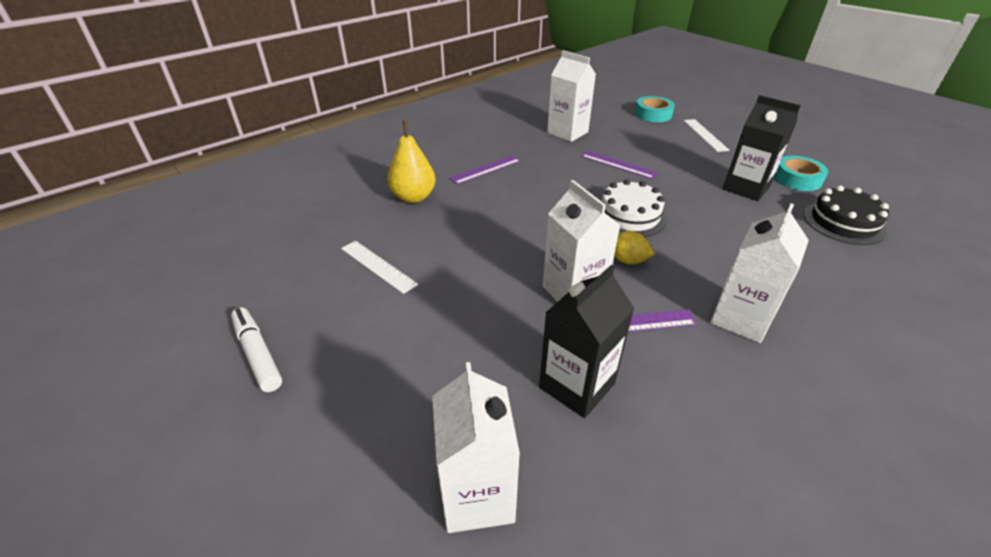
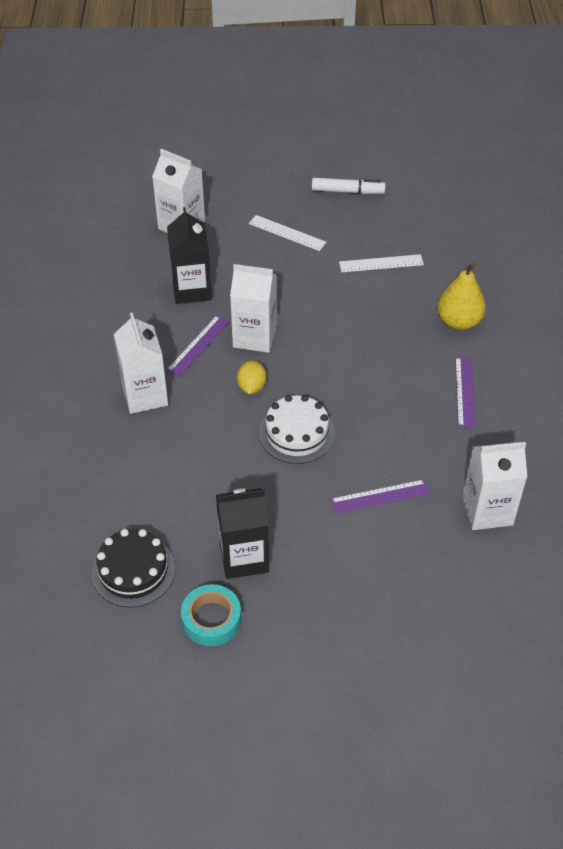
camera: 130 degrees right, 10 degrees up
yellow lemon [614,231,655,264] -> yellow lemon turned 60 degrees counterclockwise [237,360,267,394]
turquoise tape [635,96,675,122] -> none
white ruler [683,119,730,152] -> white ruler moved to [249,215,326,251]

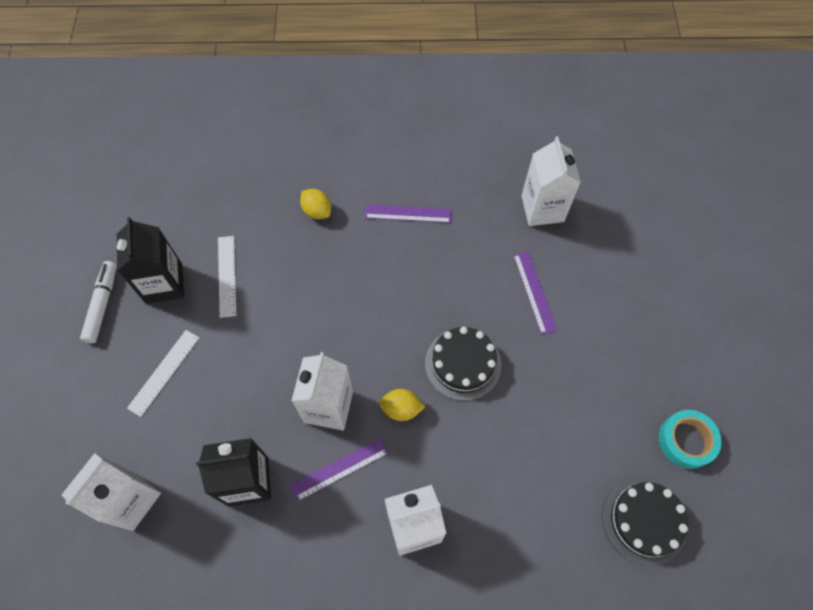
camera: 90 degrees left, 15 degrees up
purple ruler [166,315,230,377] -> purple ruler turned 60 degrees counterclockwise [290,438,389,502]
black carton [216,488,269,579] -> black carton moved to [117,217,184,304]
white cake [259,395,335,464] -> black cake [425,326,501,401]
yellow pear [437,263,486,330] -> yellow lemon [300,189,331,219]

